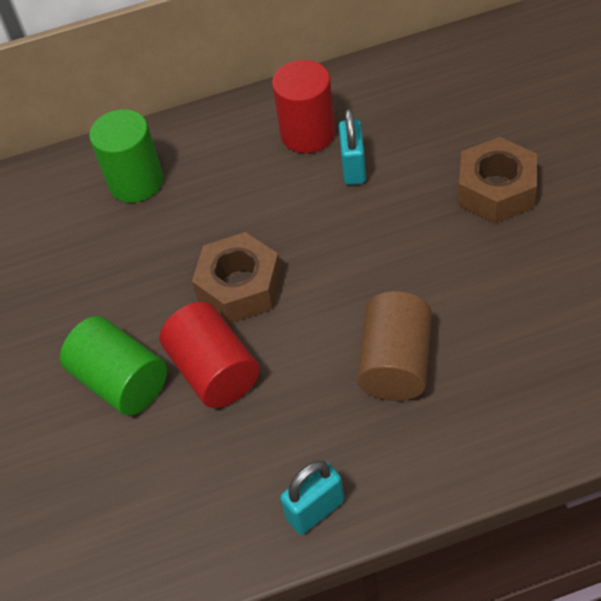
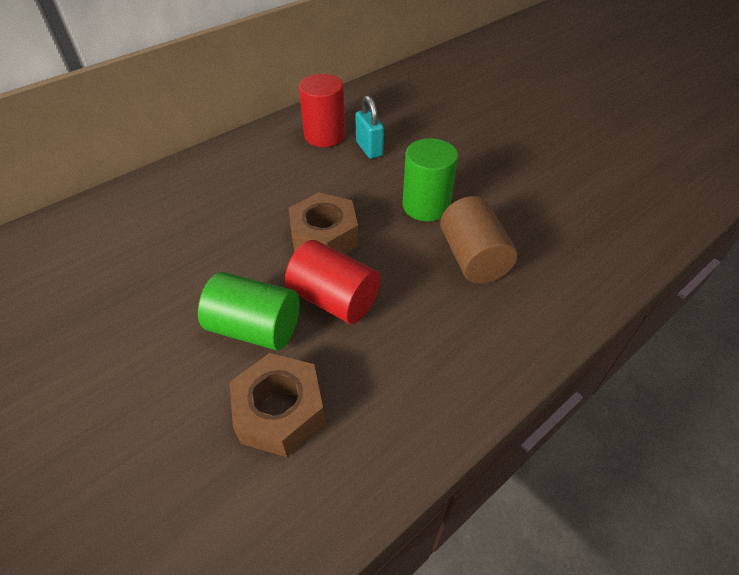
camera: 30 degrees left, 5 degrees down
green cylinder [89,109,163,203] -> green cylinder moved to [402,138,458,221]
turquoise padlock [280,461,345,535] -> none
brown nut [458,137,537,224] -> brown nut moved to [229,353,326,457]

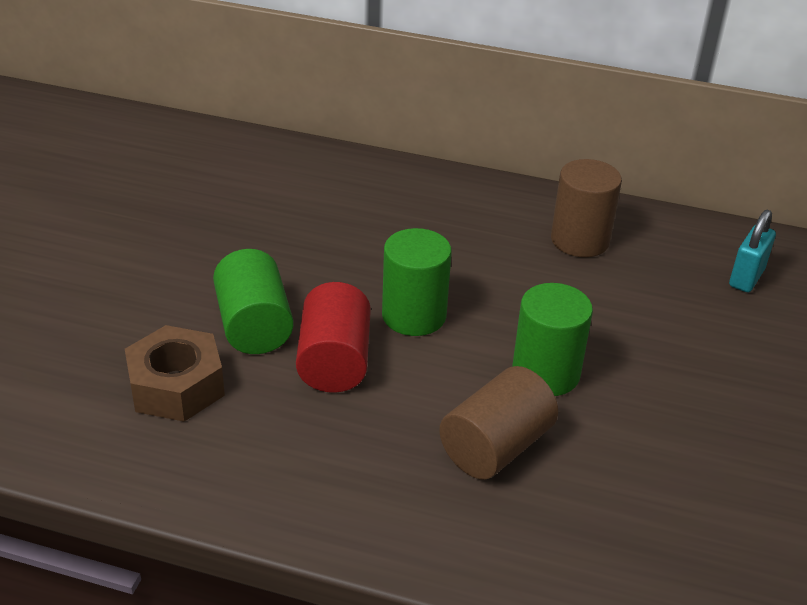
camera: 55 degrees right, 10 degrees down
brown nut [288,192,359,254] -> green cylinder [382,228,452,336]
red cylinder [299,74,345,147] -> brown cylinder [551,159,622,257]
turquoise padlock [355,95,384,159] -> turquoise padlock moved to [729,210,776,292]

